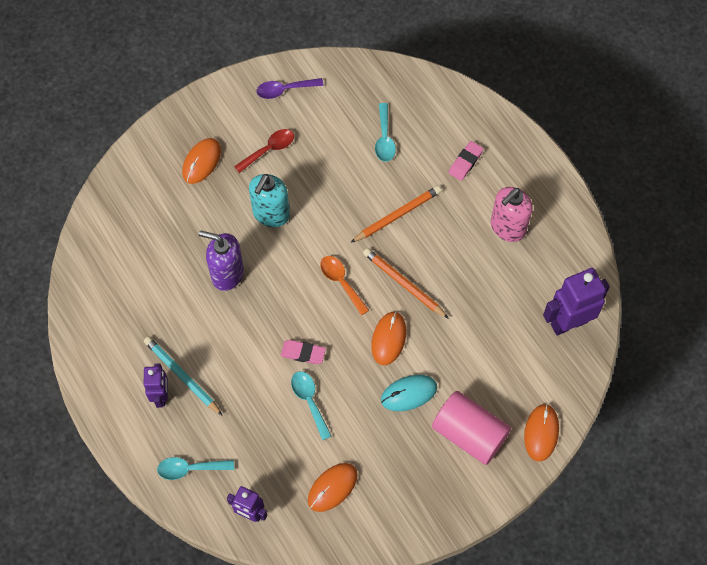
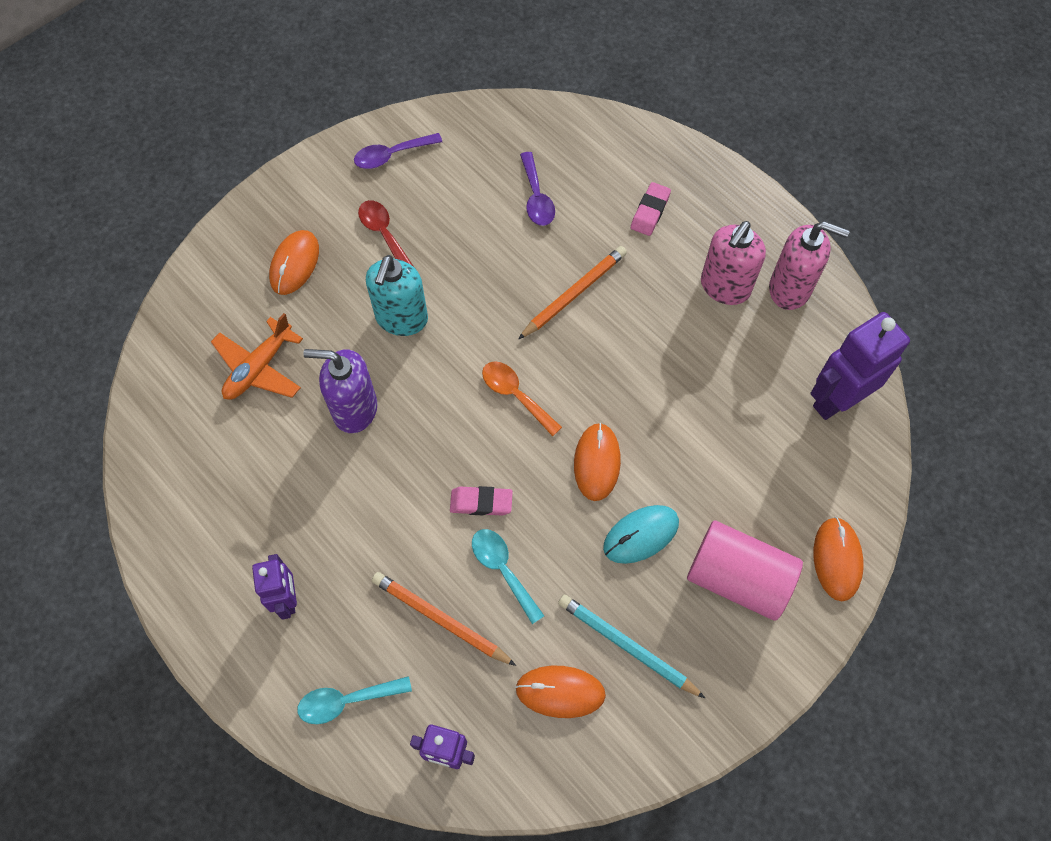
camera: 10 degrees left, 0 degrees up
turquoise pencil [144,336,223,416] -> turquoise pencil moved to [558,595,705,698]
red spoon [234,129,294,173] -> red spoon turned 75 degrees counterclockwise [358,200,415,268]
orange mouse [308,463,358,512] -> orange mouse turned 60 degrees clockwise [515,666,606,718]
orange pencil [363,248,449,319] -> orange pencil moved to [372,572,516,666]
turquoise spoon [375,103,396,162] -> purple spoon [520,152,555,226]
none -> orange plane [211,313,303,400]
none -> pink soap dispenser [769,222,850,310]

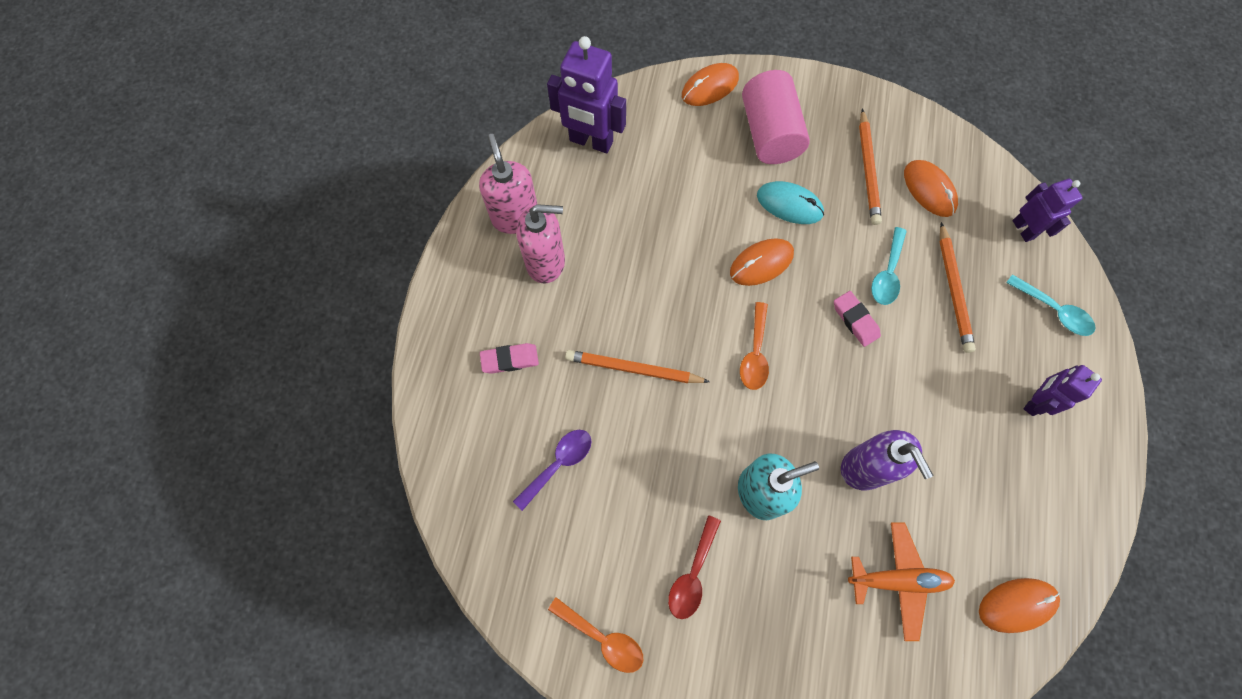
camera: 125 degrees left, 5 degrees up
orange mouse [269,230,319,295] -> orange mouse moved to [979,578,1060,633]
purple spoon [354,133,442,169] -> orange spoon [548,597,643,673]
turquoise pencil [558,595,705,698] -> orange pencil [859,109,882,225]

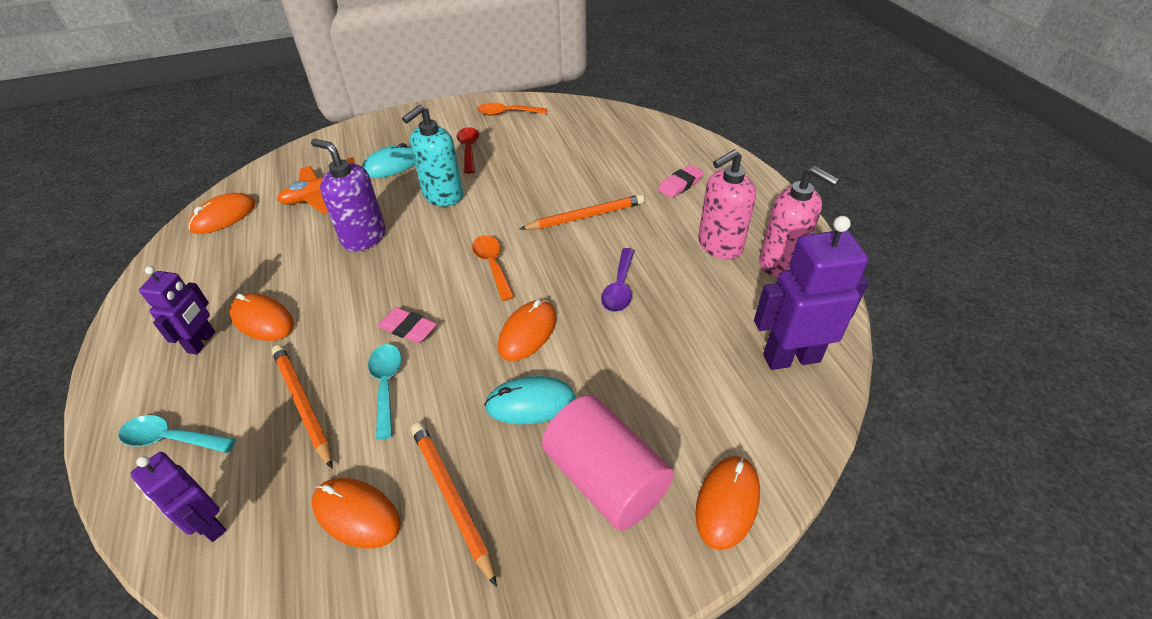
camera: 150 degrees right, 25 degrees down
purple spoon [513,430,592,511] -> purple spoon moved to [601,248,634,312]
none -> orange mouse [230,293,294,341]
none -> turquoise mouse [362,143,415,178]

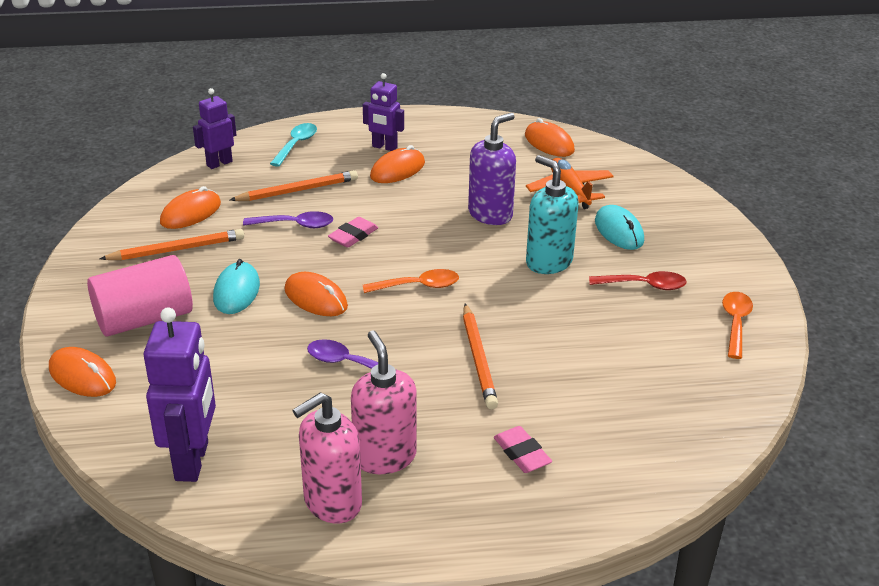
camera: 100 degrees right, 10 degrees down
turquoise spoon [368,344,402,440] -> purple spoon [243,211,333,228]

